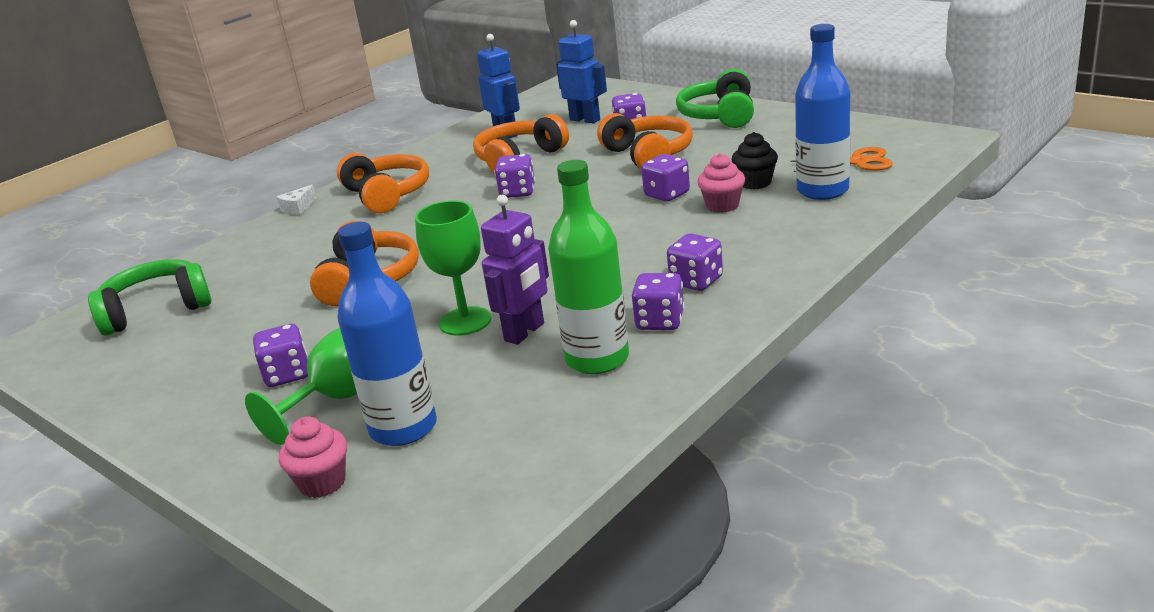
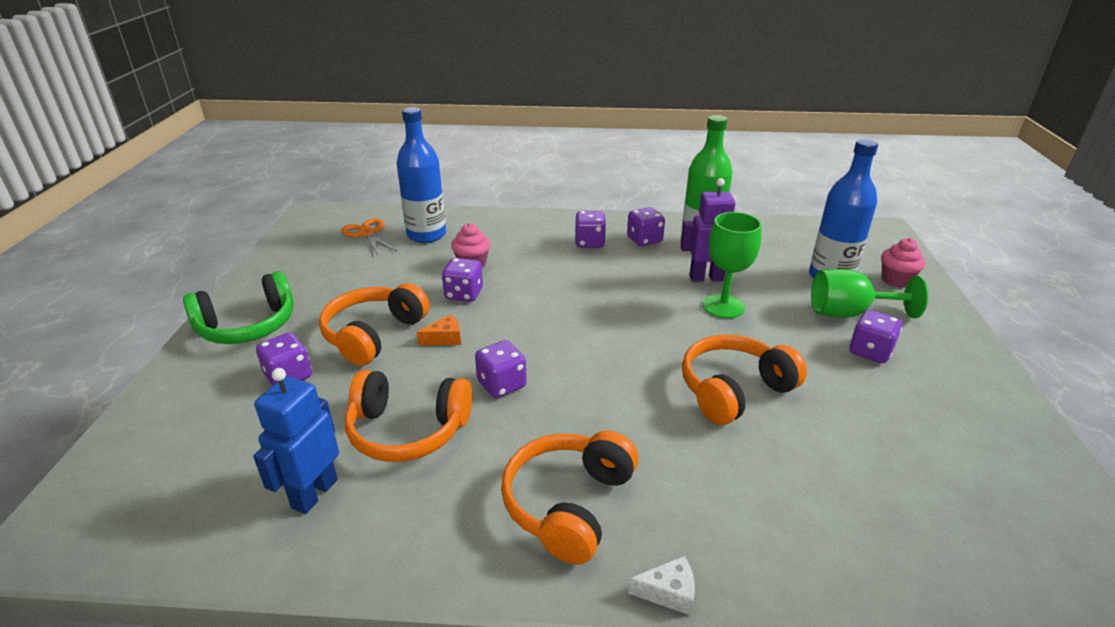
camera: 130 degrees left, 5 degrees up
green headphones [88,259,212,336] -> none
blue robot [556,20,607,124] -> none
black cupcake [731,132,778,189] -> none
none -> orange cheese [417,314,461,345]

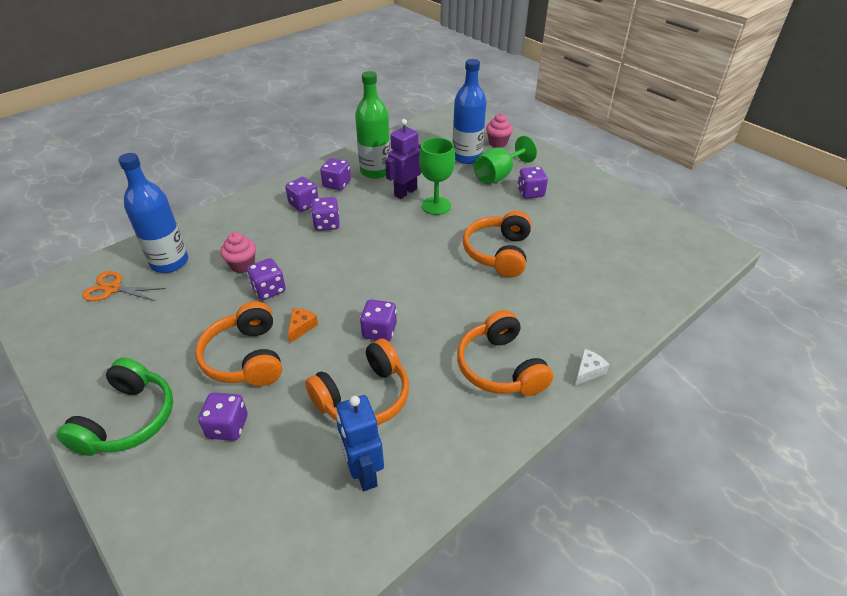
camera: 45 degrees left, 10 degrees up
none -> purple dice [311,197,340,231]

